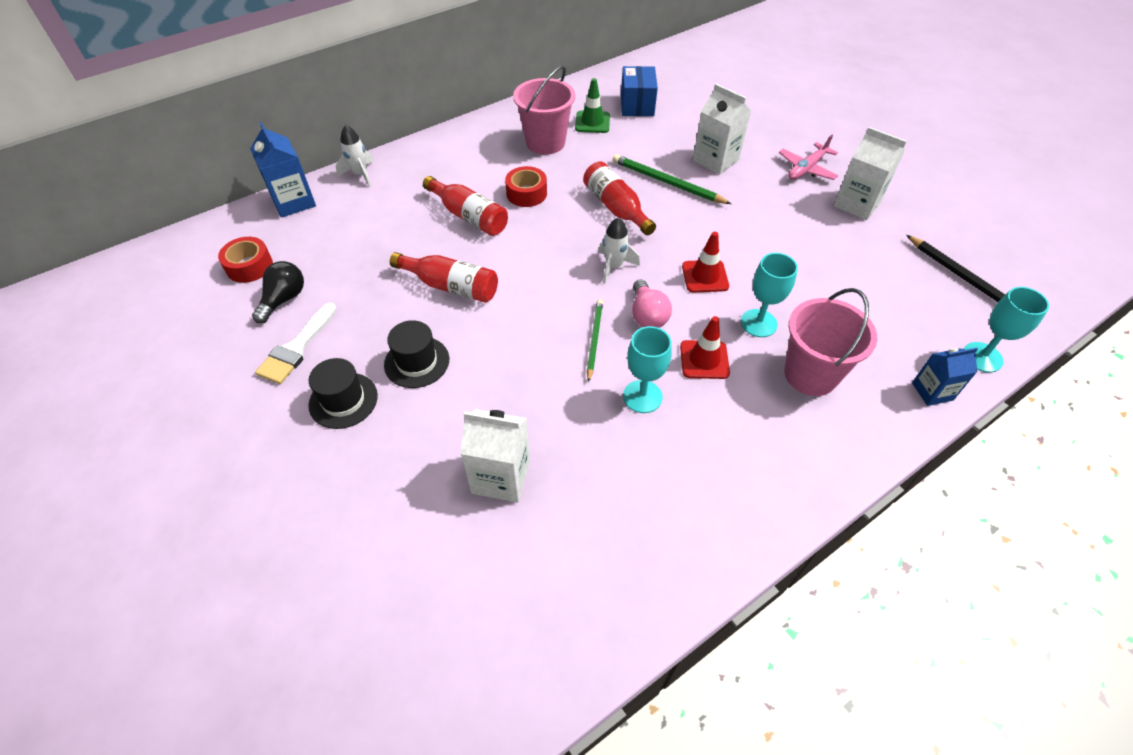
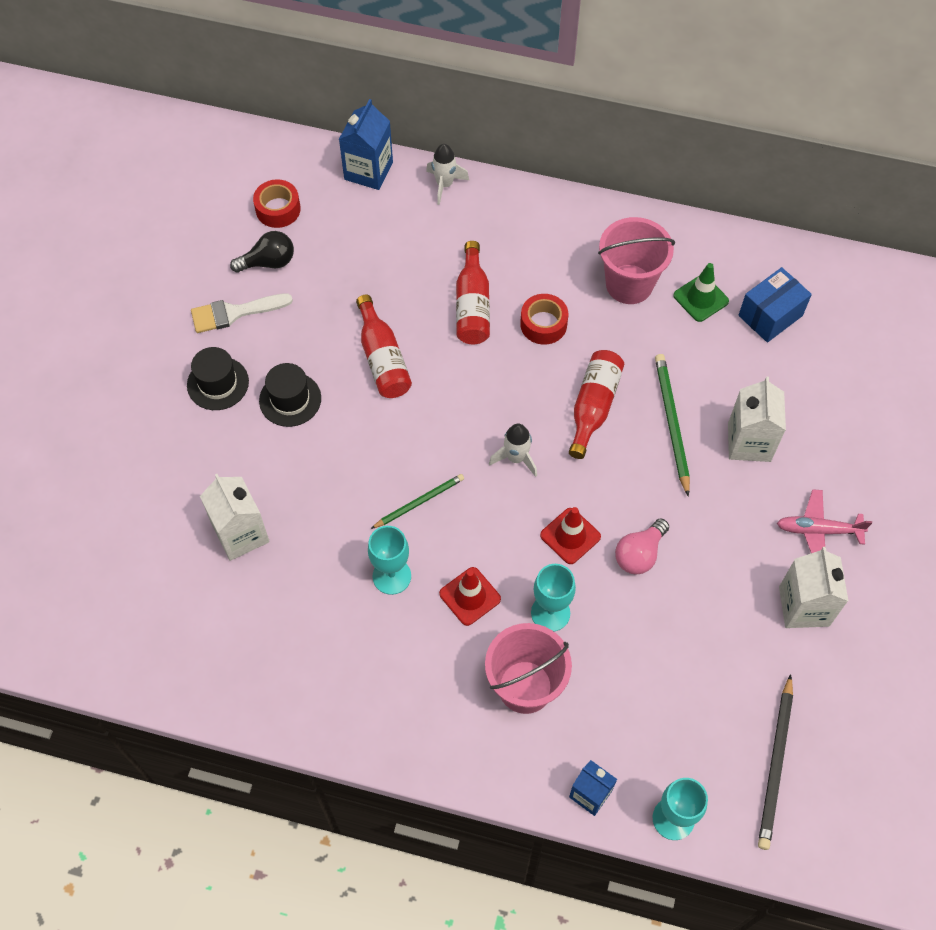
camera: 50 degrees right, 10 degrees up
pink light bulb [632,280,672,328] -> pink light bulb moved to [615,518,669,574]

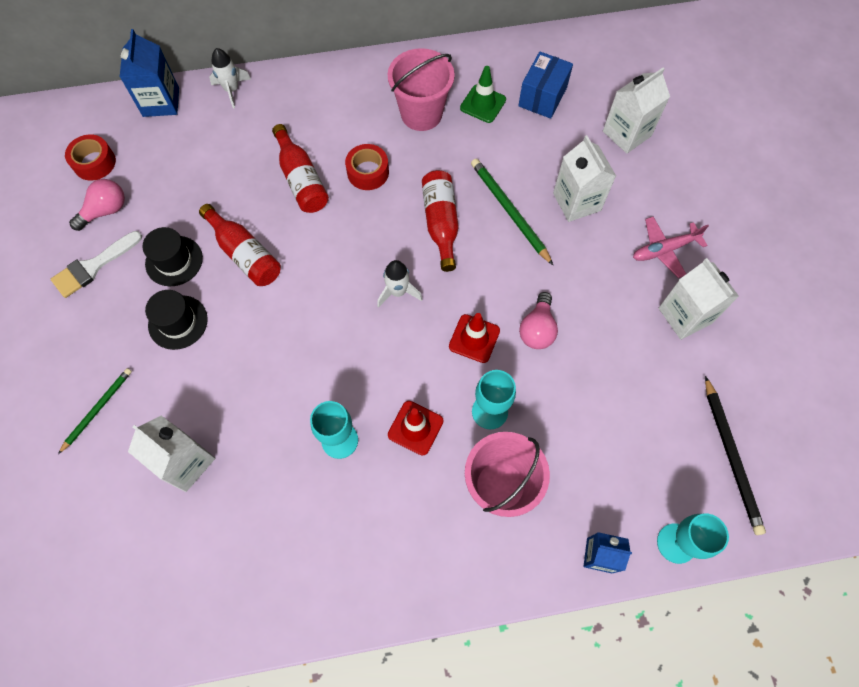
camera: 25 degrees left, 5 degrees up
black hat [187,347,249,410] -> black hat moved to [142,227,203,286]
black light bulb [230,231,294,273] -> pink light bulb [69,179,125,231]
green pencil [371,474,464,529] -> green pencil moved to [58,368,132,454]
none -> white carton [603,67,670,153]

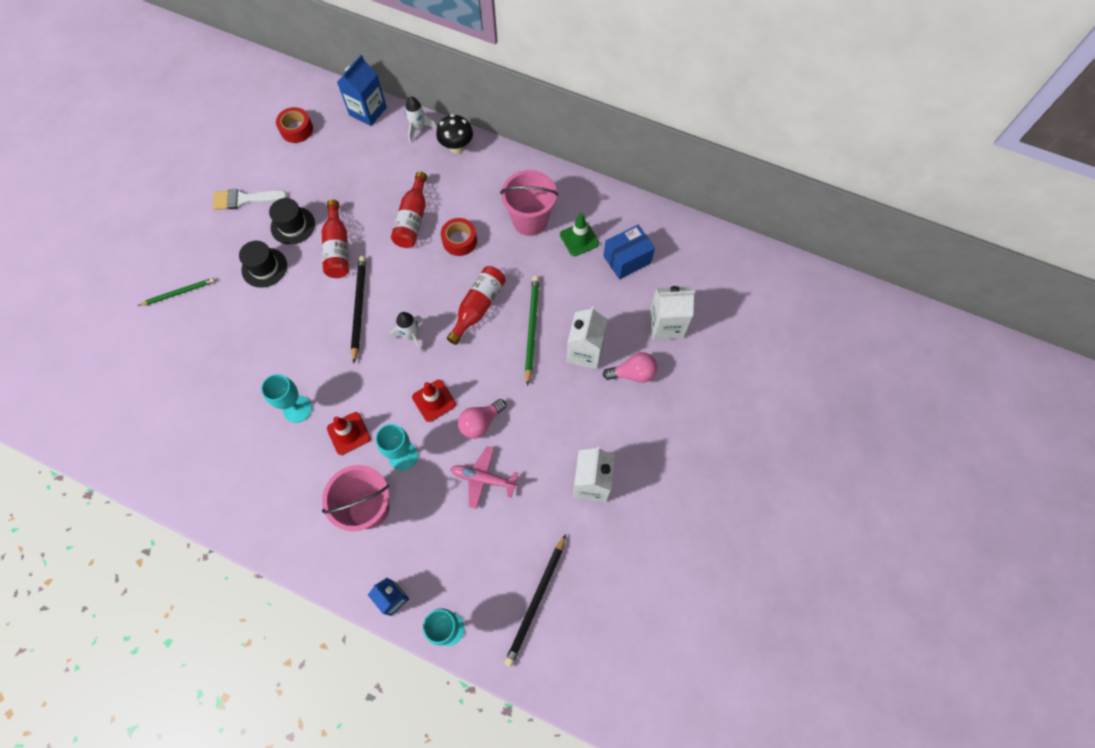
camera: 35 degrees right, 0 degrees up
pink light bulb [69,179,125,231] -> pink light bulb moved to [603,352,657,383]
white carton [128,415,215,492] -> none
pink plane [633,217,709,278] -> pink plane moved to [450,446,518,509]
none -> black pencil [351,256,366,364]
none -> black mushroom [436,114,473,154]

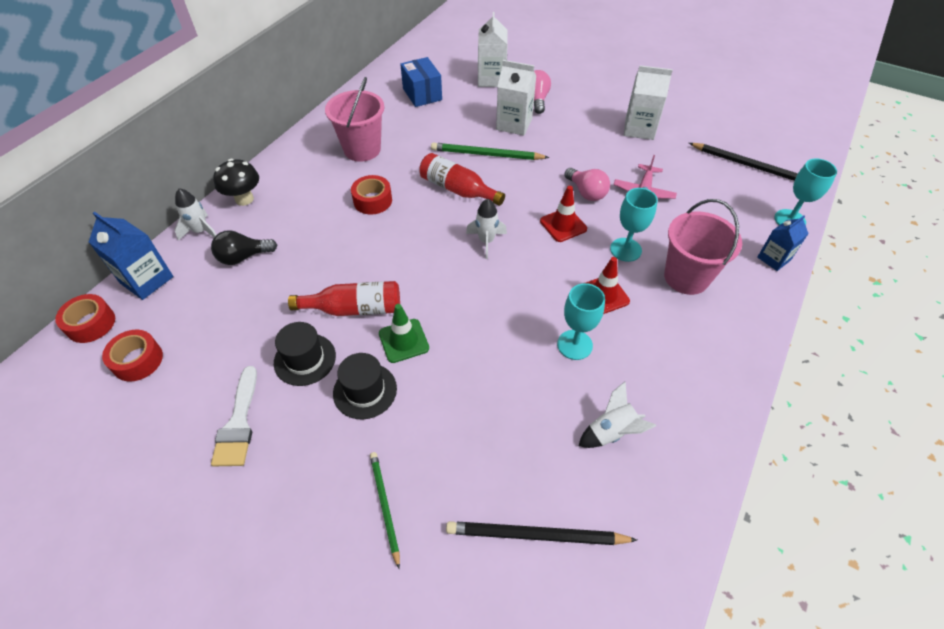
camera: 85 degrees left, 15 degrees down
black pencil [351,256,366,364] -> black pencil moved to [446,521,637,545]
red bottle [391,171,427,248] -> none
green traffic cone [560,213,599,256] -> green traffic cone moved to [379,304,429,363]
none -> red tape [55,294,115,343]
none -> black light bulb [211,230,277,265]
none -> white rocket [579,382,656,448]

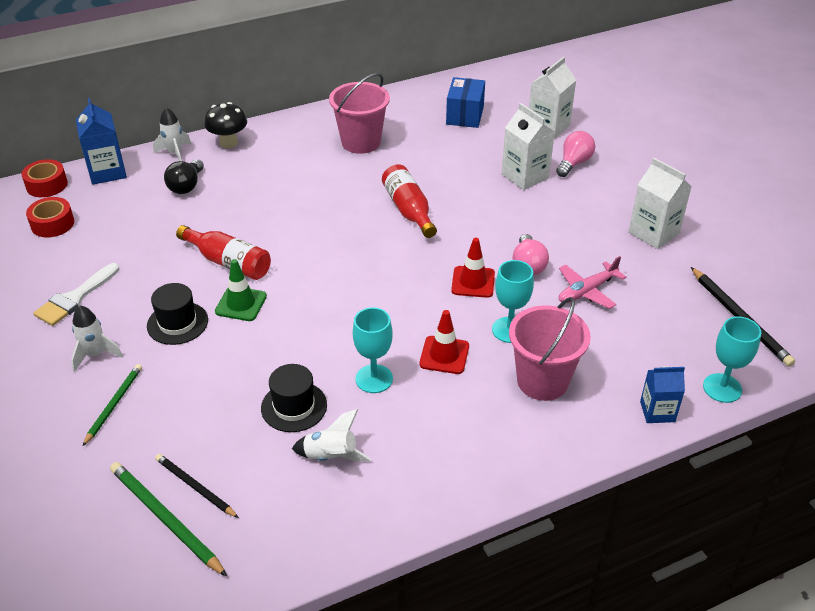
camera: 35 degrees right, 10 degrees down
black light bulb [211,230,277,265] -> black light bulb turned 90 degrees counterclockwise [164,159,204,194]
black hat [274,322,336,386] -> black hat moved to [261,364,327,432]
red tape [351,175,392,215] -> none
green pencil [431,142,549,160] -> green pencil moved to [110,462,227,577]
black pencil [446,521,637,545] -> black pencil [155,454,239,518], size x0.65
white rocket [466,199,507,259] -> white rocket moved to [71,305,123,372]

